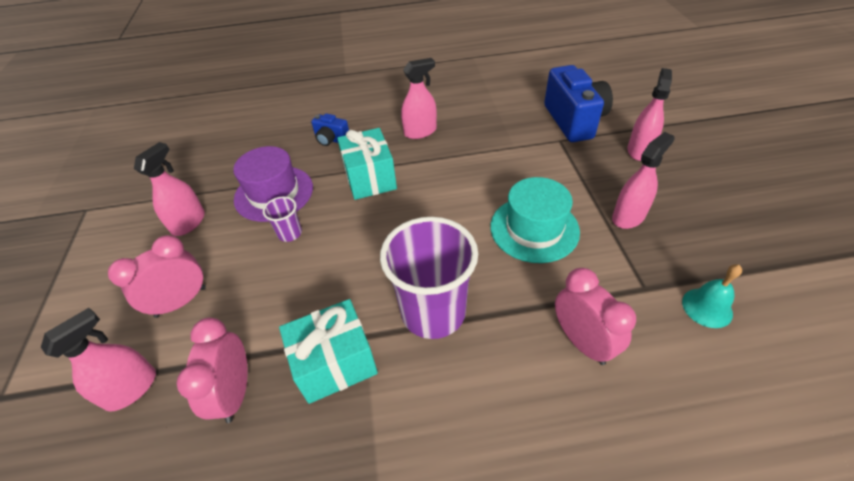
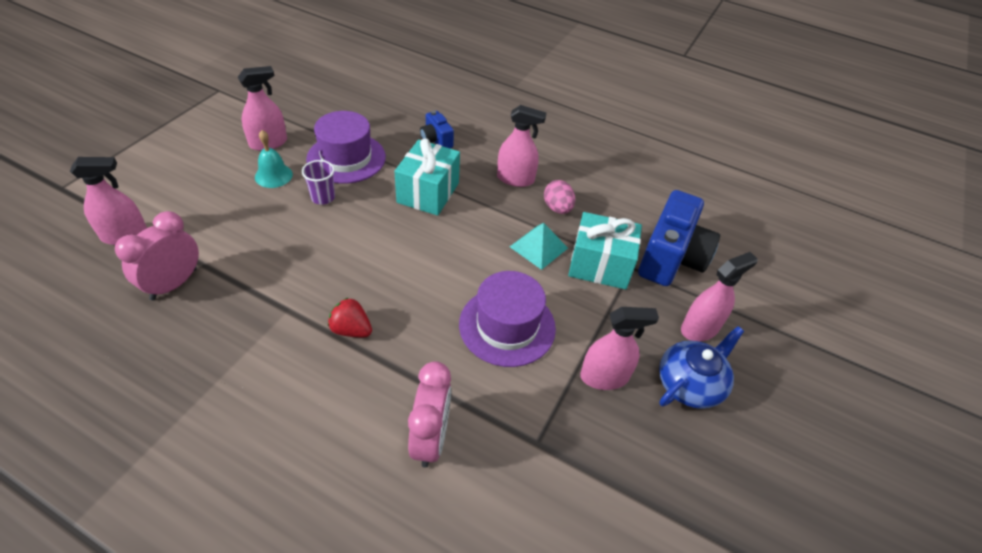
camera: 30 degrees right, 0 degrees up
pink clock [108,235,206,318] -> none
turquoise gift [279,299,378,404] -> turquoise gift moved to [568,212,642,289]
purple cup [380,217,478,339] -> red strawberry [328,297,372,337]
turquoise hat [490,177,580,263] -> purple hat [459,271,556,367]
turquoise bell [682,264,742,328] -> turquoise bell moved to [255,130,293,188]
none -> turquoise pyramid [510,223,568,270]
none -> pink egg [544,180,575,214]
none -> blue teapot [659,326,744,409]

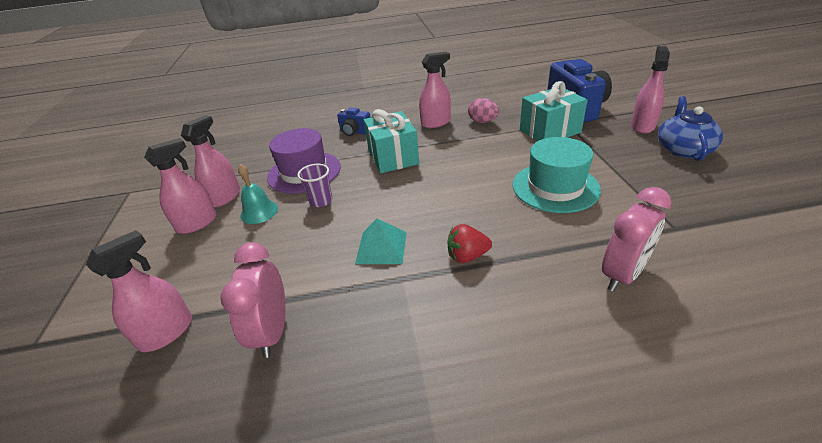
camera: 30 degrees left, 10 degrees down
pink clock [408,361,451,468] -> pink clock turned 75 degrees clockwise [602,187,671,291]
purple hat [459,271,556,367] -> turquoise hat [512,137,601,213]
turquoise pyramid [510,223,568,270] -> turquoise pyramid moved to [355,218,407,264]
pink spray bottle [580,307,659,390] -> pink spray bottle moved to [144,138,217,234]

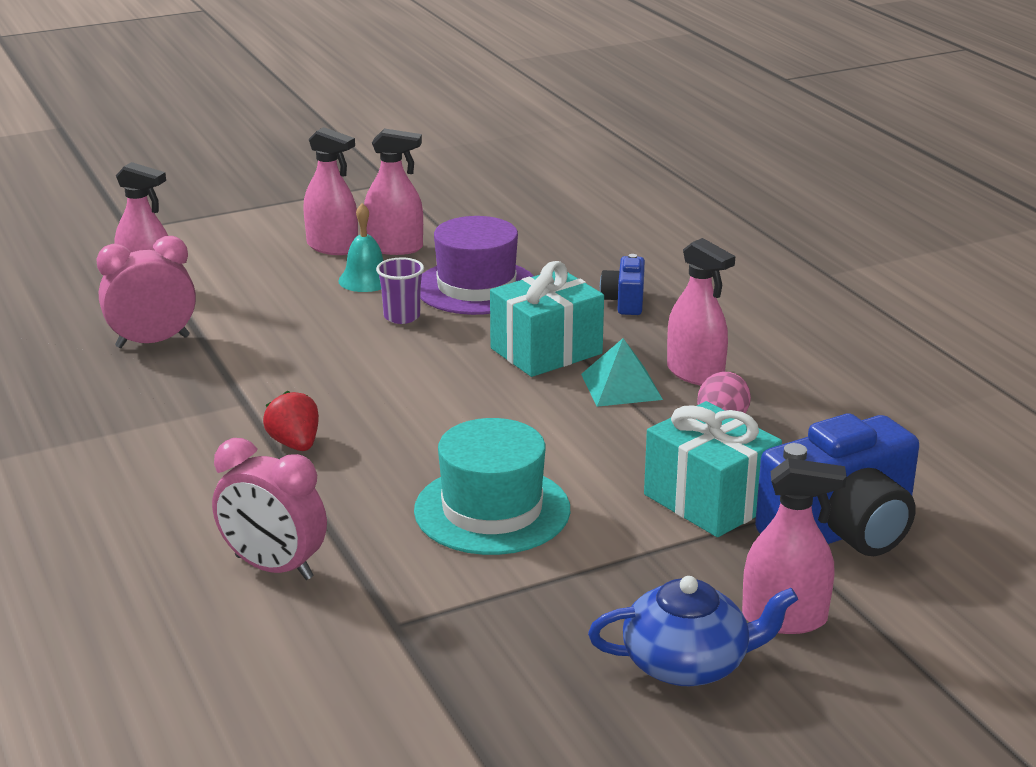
camera: 70 degrees right, 10 degrees down
turquoise pyramid [355,218,407,264] -> turquoise pyramid moved to [581,338,663,407]

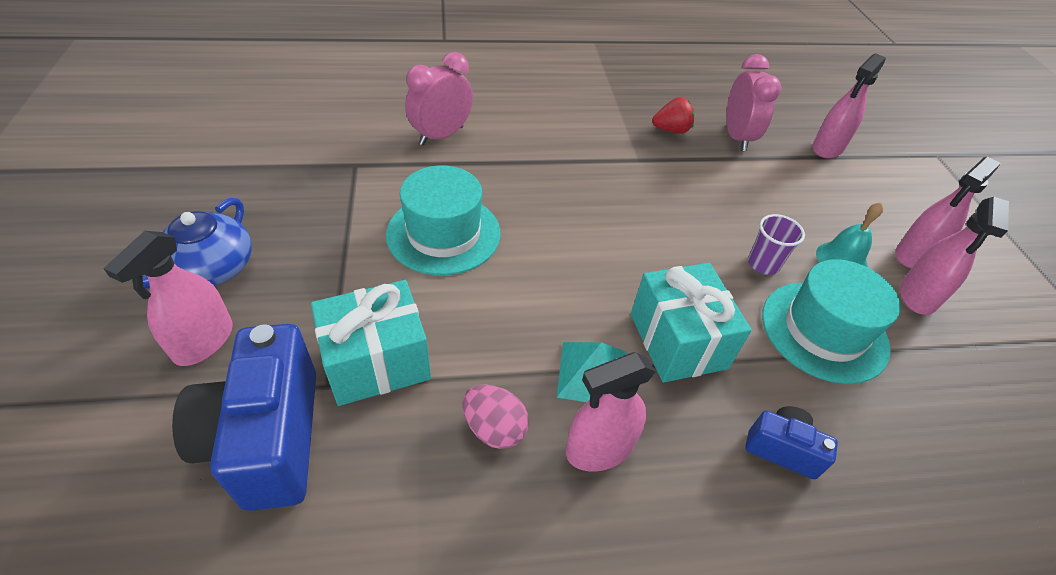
camera: 105 degrees right, 20 degrees up
red strawberry [263,391,319,451] -> red strawberry moved to [652,97,694,134]
purple hat [421,216,534,315] -> turquoise hat [762,259,901,384]

